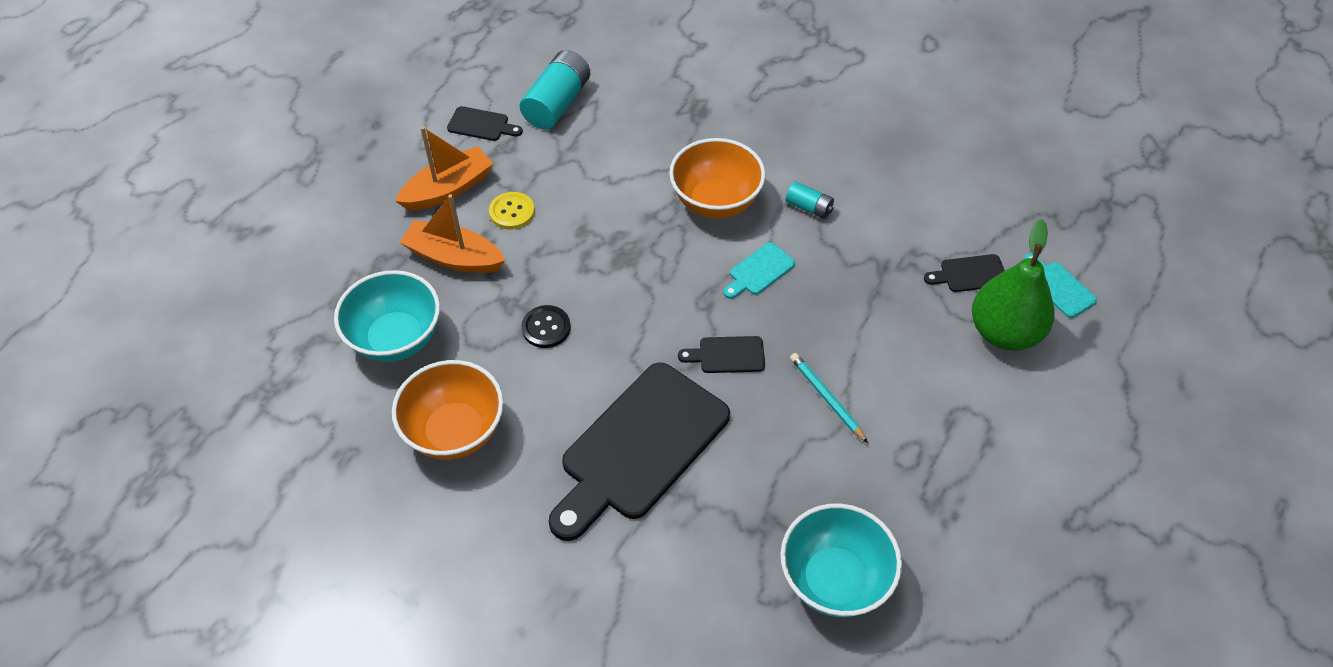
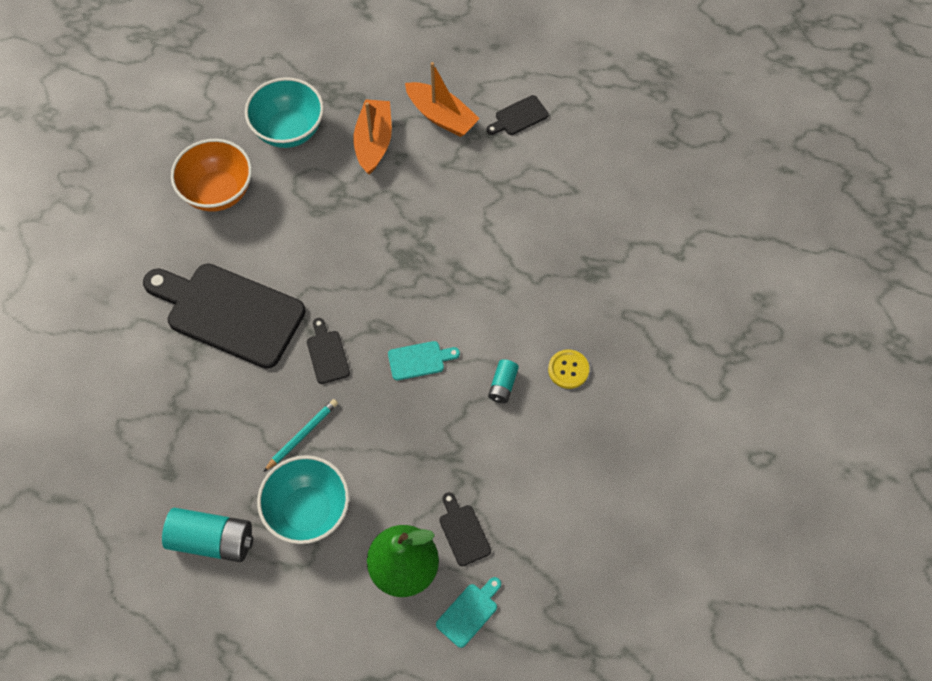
camera: 75 degrees right, 10 degrees up
black cutting board [447,106,523,141] -> black cutting board turned 60 degrees clockwise [486,95,549,135]
yellow button [489,192,535,230] -> yellow button moved to [548,349,589,389]
turquoise battery [519,50,590,130] -> turquoise battery moved to [162,508,253,562]
black button [521,305,571,348] -> none
orange bowl [669,138,765,219] -> none
turquoise cutting board [723,242,796,299] -> turquoise cutting board turned 135 degrees clockwise [388,341,460,380]
turquoise bowl [780,504,902,617] -> turquoise bowl moved to [257,455,349,544]

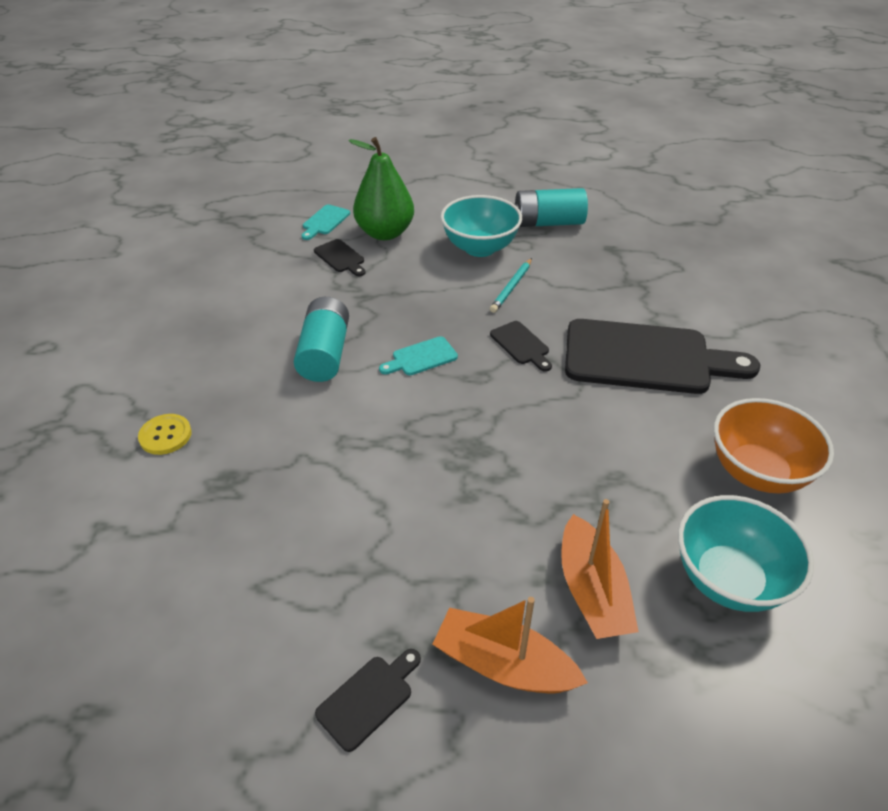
camera: 165 degrees right, 20 degrees down
turquoise battery [488,359,519,403] -> turquoise battery [294,297,349,382], size x1.89
yellow button [548,349,589,389] -> yellow button moved to [138,414,192,455]

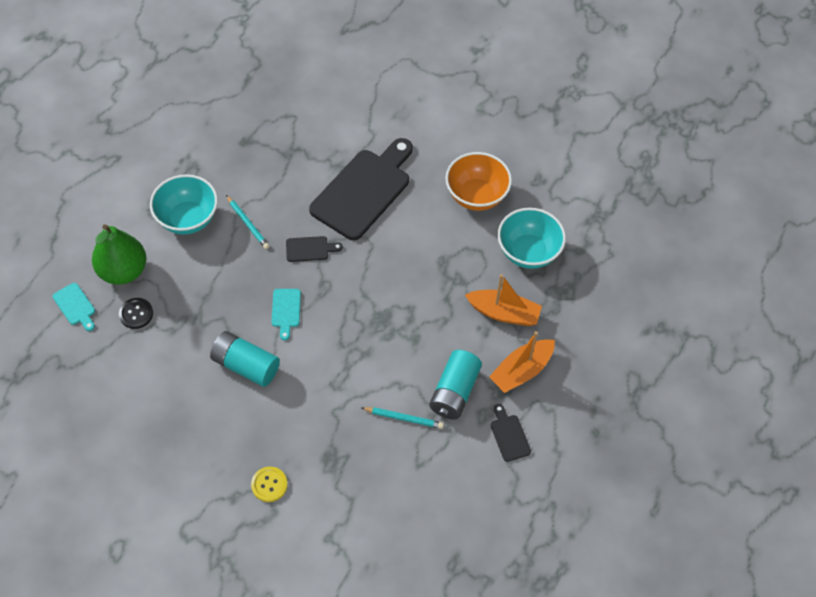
camera: 65 degrees left, 15 degrees up
black cutting board [314,239,365,276] -> black button [119,298,153,329]
turquoise battery [514,188,588,227] -> turquoise battery moved to [429,350,482,419]
none -> turquoise pencil [362,407,444,429]

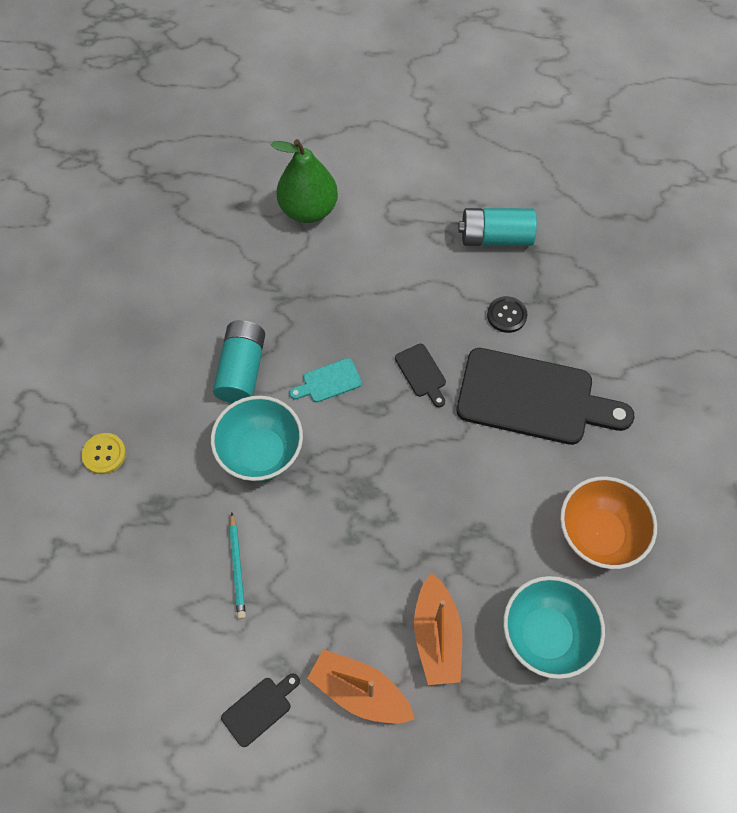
camera: 70 degrees right, 5 degrees up
turquoise cutting board [53,283,95,331] -> none
black button [119,298,153,329] -> black button moved to [487,296,527,333]
turquoise bowl [150,174,218,235] -> turquoise bowl moved to [211,396,303,481]
turquoise pencil [226,195,269,249] -> none
turquoise battery [429,350,482,419] -> turquoise battery moved to [458,208,537,246]

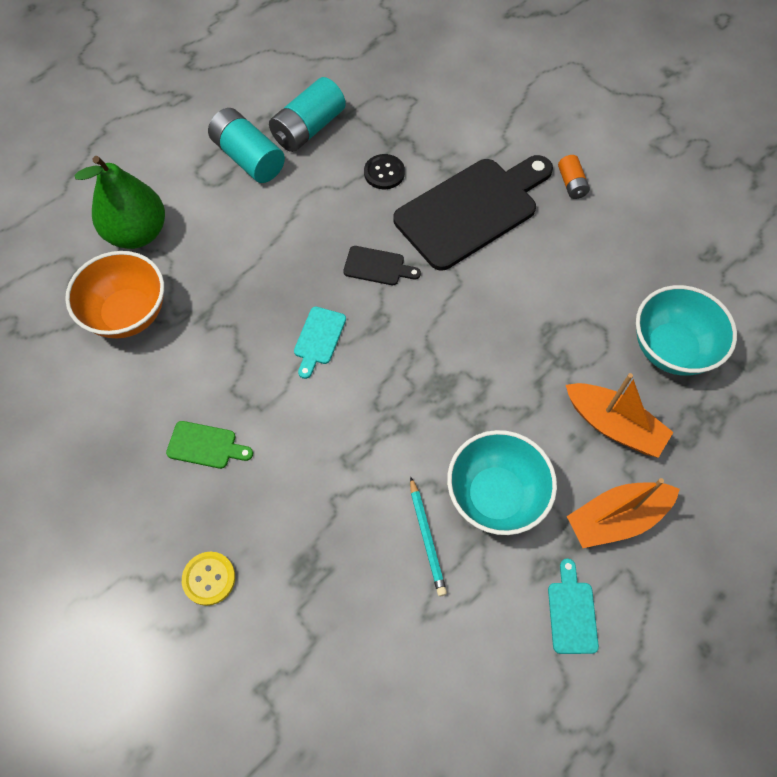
camera: 50 degrees left, 0 degrees up
turquoise bowl [211,396,303,481] -> turquoise bowl moved to [447,430,557,535]
turquoise battery [213,320,265,403] -> turquoise battery moved to [208,108,285,183]
black cutting board [221,673,300,747] -> turquoise cutting board [548,559,599,654]
turquoise pencil [229,513,246,619] -> turquoise pencil turned 45 degrees clockwise [410,476,447,596]
orange bowl [560,476,657,569] -> orange bowl moved to [65,251,164,338]
none -> green cutting board [166,421,253,469]
none -> orange battery [558,155,590,199]

